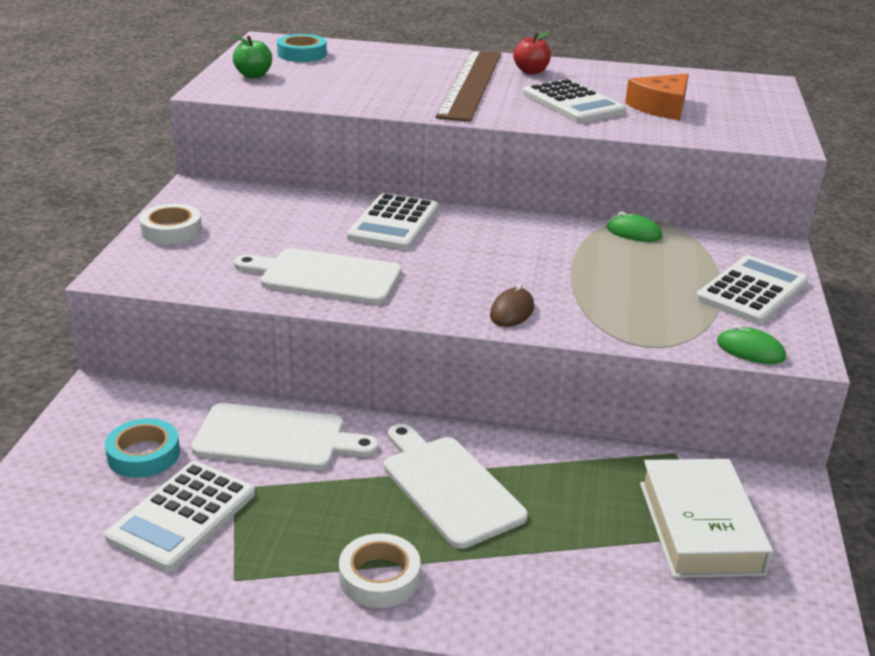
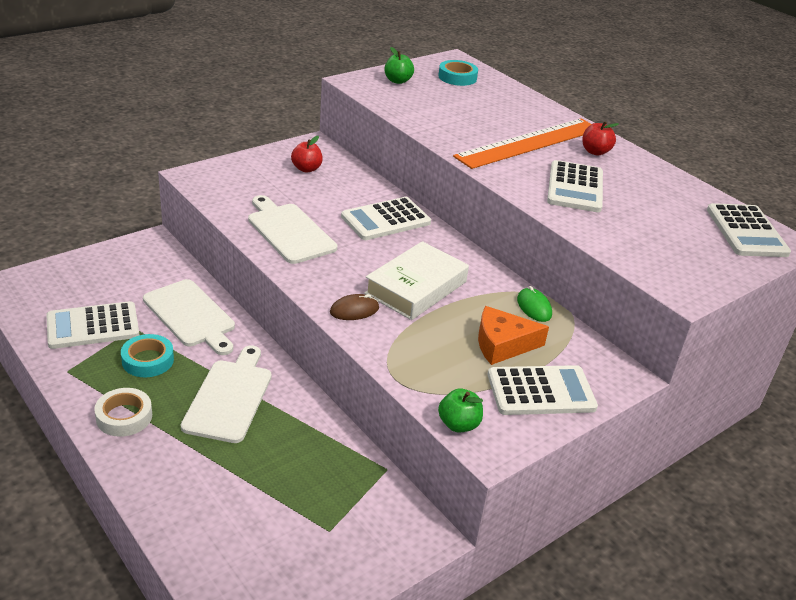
camera: 40 degrees right, 5 degrees up
turquoise tape [105,418,180,478] -> turquoise tape moved to [121,334,174,377]
white tape [139,204,202,244] -> none
brown ruler [435,50,501,122] -> orange ruler [453,118,591,169]
orange cheese [625,74,689,120] -> orange cheese moved to [478,306,549,365]
white book [640,459,773,578] -> white book moved to [364,241,469,320]
green mouse [717,325,786,364] -> green apple [438,388,483,432]
none -> red apple [291,136,323,172]
none -> white calculator [707,203,791,257]

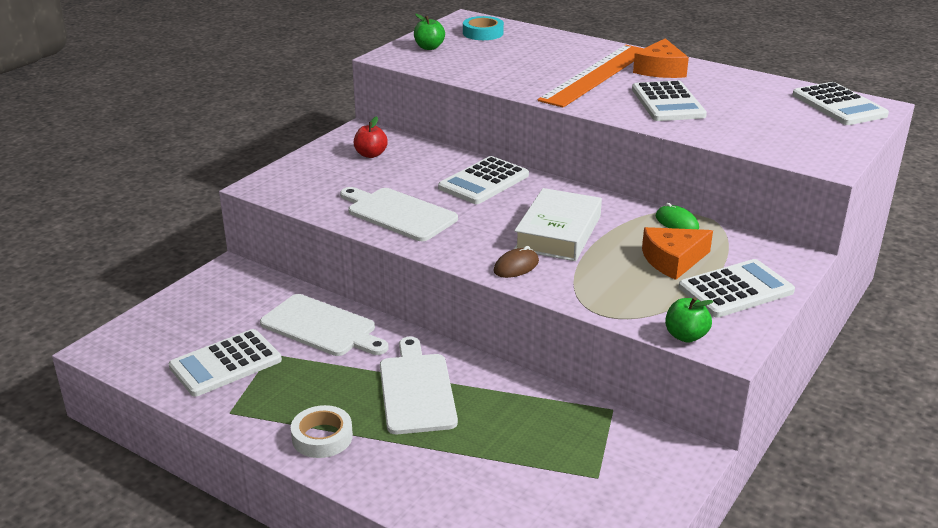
camera: 15 degrees left, 5 degrees down
turquoise tape [121,334,174,377] -> none
red apple [582,121,619,155] -> orange cheese [633,38,689,78]

